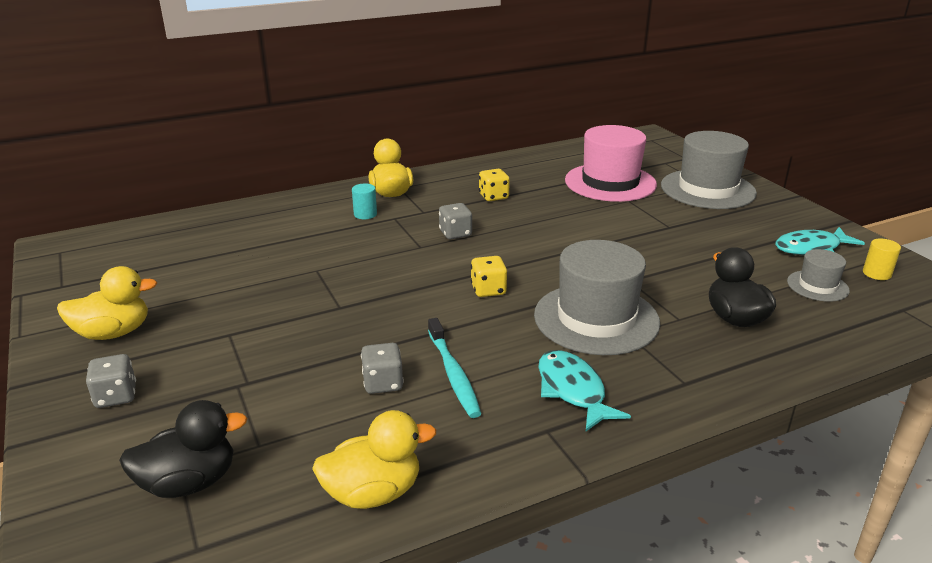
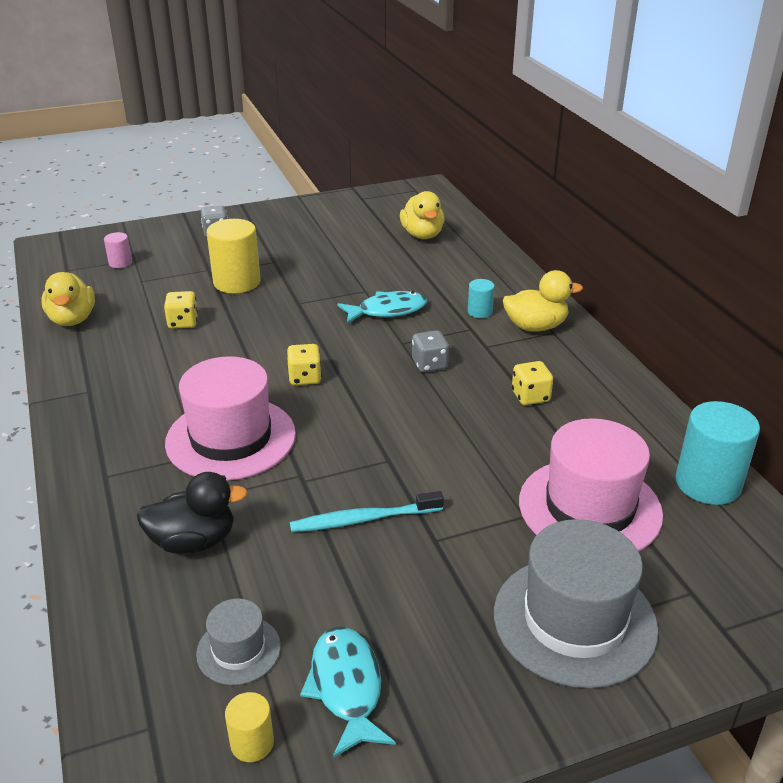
camera: 95 degrees right, 5 degrees up
yellow duck [57,266,157,340] -> yellow duck moved to [400,191,444,239]
black duck [119,400,247,498] -> pink cylinder [104,232,132,268]
grey dice [361,343,404,394] -> yellow dice [164,291,198,329]
turquoise toothbrush [428,318,481,418] -> turquoise toothbrush moved to [290,491,444,532]
grey hat [534,240,660,355] -> pink hat [165,356,296,481]
turquoise fish [538,350,631,432] -> turquoise fish moved to [337,291,427,324]
none -> yellow cylinder [207,219,261,293]
none -> turquoise cylinder [675,401,760,505]

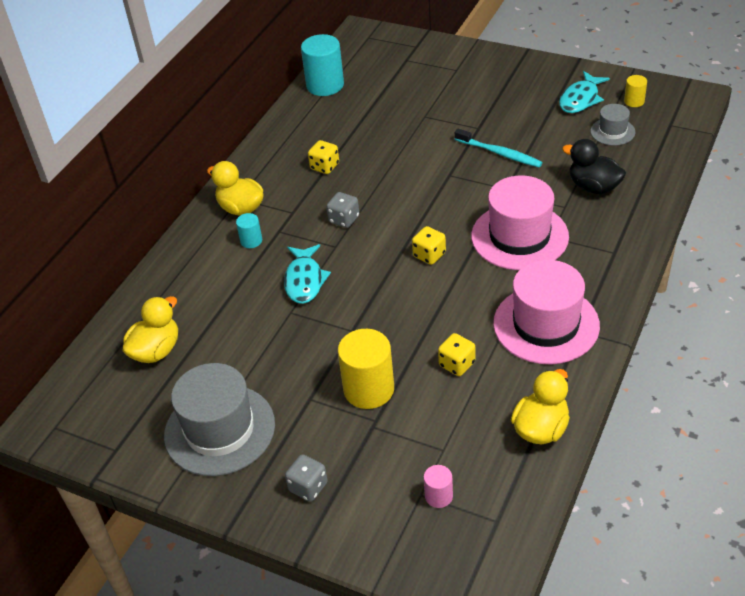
camera: 130 degrees left, 10 degrees up
turquoise fish [337,291,427,324] -> turquoise fish turned 120 degrees counterclockwise [284,244,331,304]
grey hat [494,519,658,688] -> grey hat moved to [164,363,275,476]
pink hat [519,418,663,552] -> pink hat moved to [493,260,600,364]

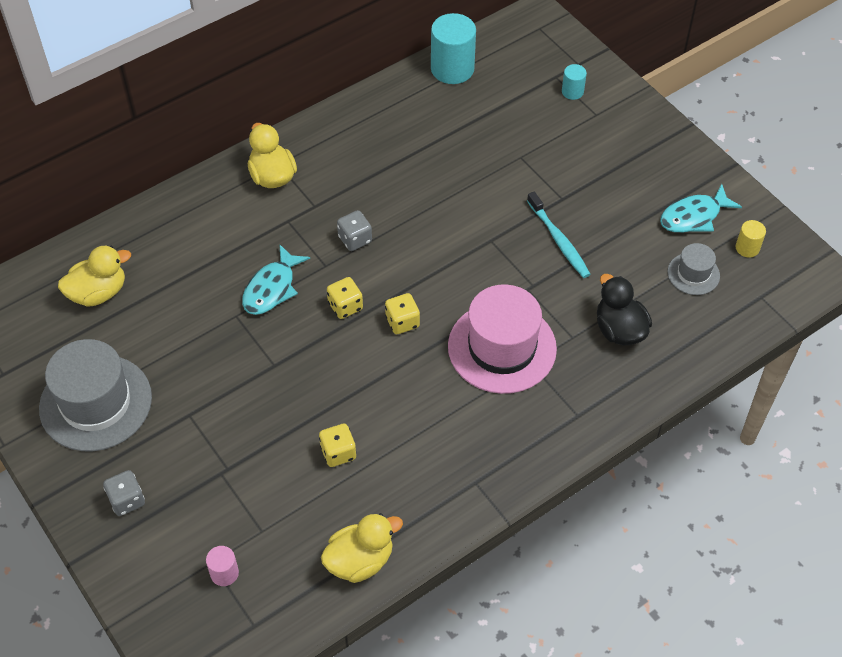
camera: 25 degrees right, 10 degrees up
turquoise cylinder [236,213,262,248] -> turquoise cylinder moved to [562,64,587,100]
yellow dice [308,140,339,174] -> yellow dice moved to [327,277,363,319]
yellow cylinder [338,329,394,409] -> none
pink hat [493,260,600,364] -> none

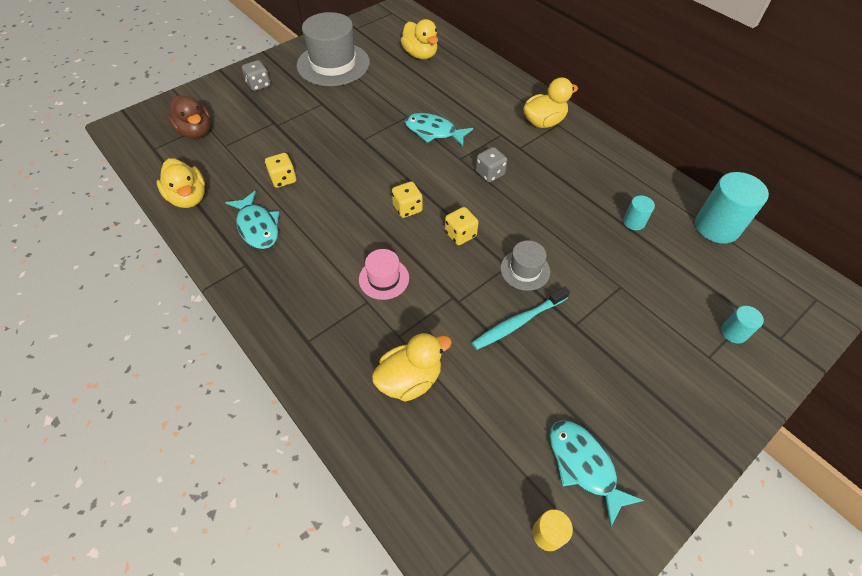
camera: 85 degrees right, 0 degrees up
pink cylinder [206,546,239,586] -> brown duck [167,95,211,139]
yellow dice [327,277,363,319] -> yellow dice moved to [445,207,478,245]
pink hat [448,284,557,394] -> pink hat [359,249,409,300], size x0.50
black duck [597,274,652,345] -> yellow duck [372,333,452,402]
grey hat [667,243,720,295] -> grey hat moved to [500,240,550,291]
none -> turquoise fish [225,191,280,249]
none -> turquoise cylinder [623,195,655,230]

